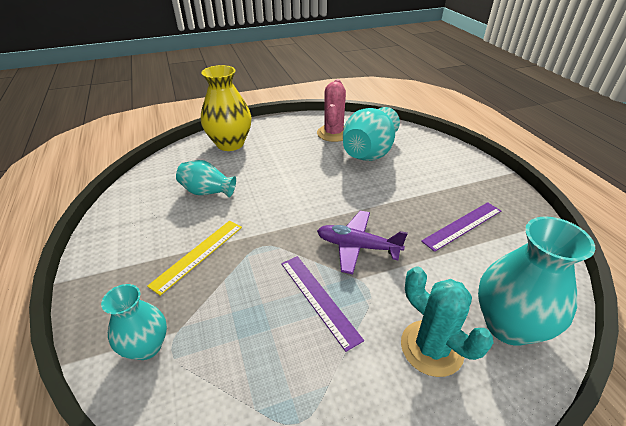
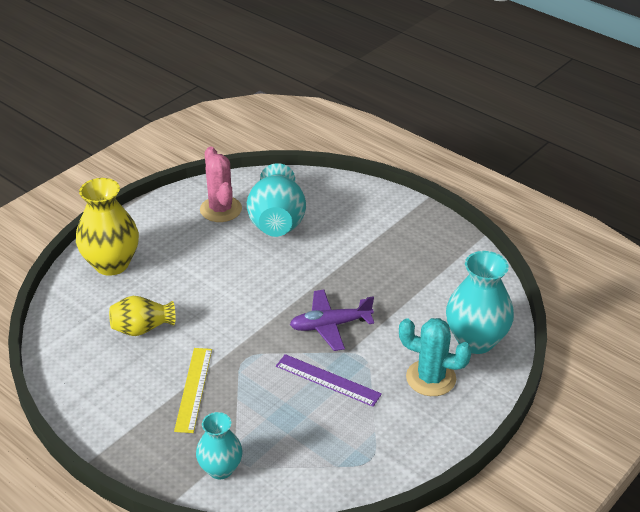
camera: 30 degrees left, 0 degrees up
turquoise vase [176,160,236,198] -> yellow vase [109,296,176,336]
purple ruler [421,202,501,252] -> none

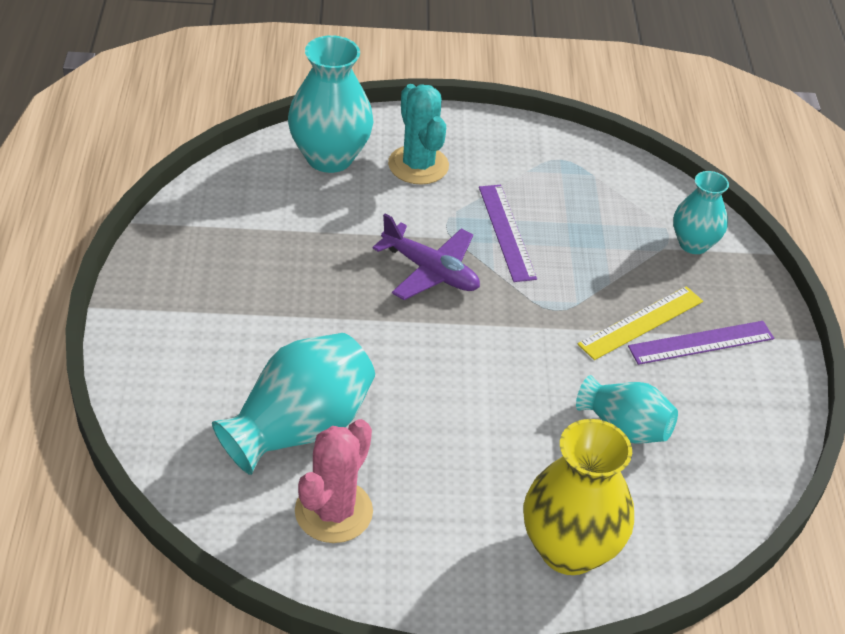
camera: 135 degrees left, 5 degrees up
yellow vase [109,296,176,336] -> turquoise vase [576,375,678,444]
none -> purple ruler [628,321,774,365]

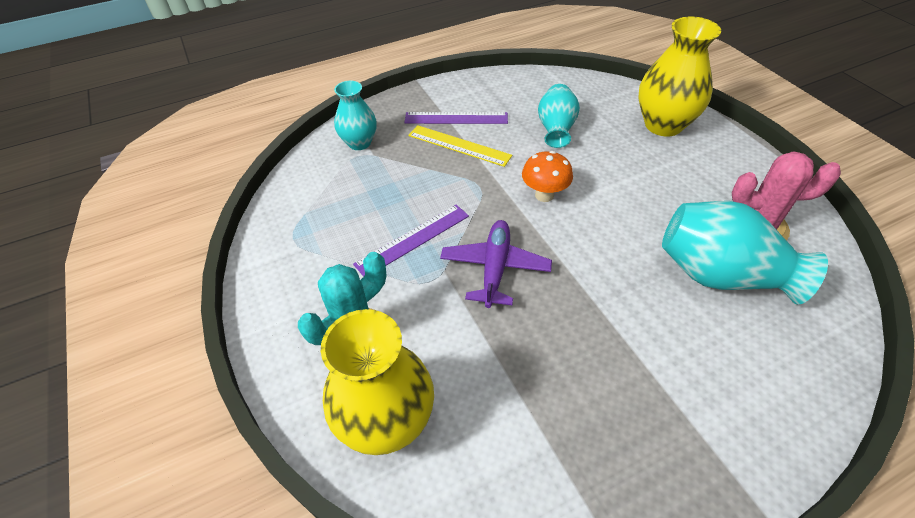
camera: 110 degrees left, 5 degrees up
turquoise vase [288,35,373,173] -> yellow vase [321,309,434,455]
purple ruler [628,321,774,365] -> purple ruler turned 45 degrees counterclockwise [404,112,508,124]
none -> orange mushroom [522,151,573,202]

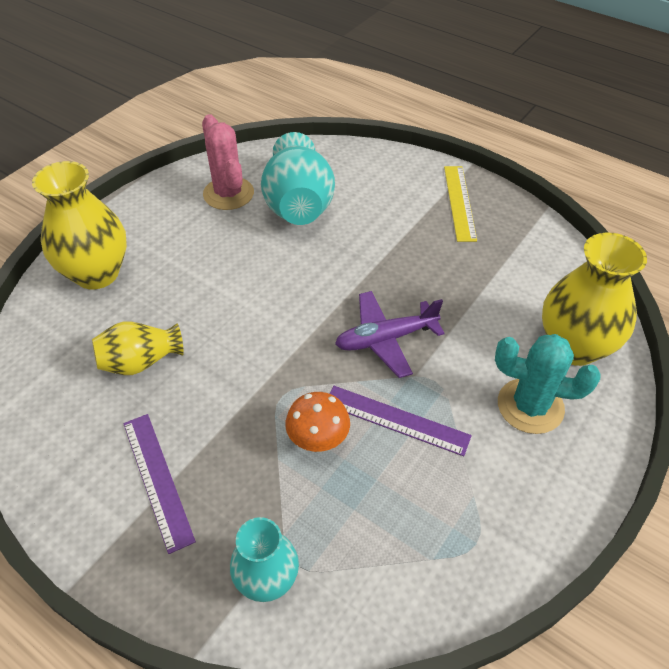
camera: 120 degrees left, 0 degrees up
yellow ruler [408,125,512,167] -> yellow ruler moved to [444,166,477,242]
orange mushroom [522,151,573,202] -> orange mushroom moved to [285,392,350,452]
turquoise vase [538,84,580,148] -> yellow vase [92,322,184,375]

